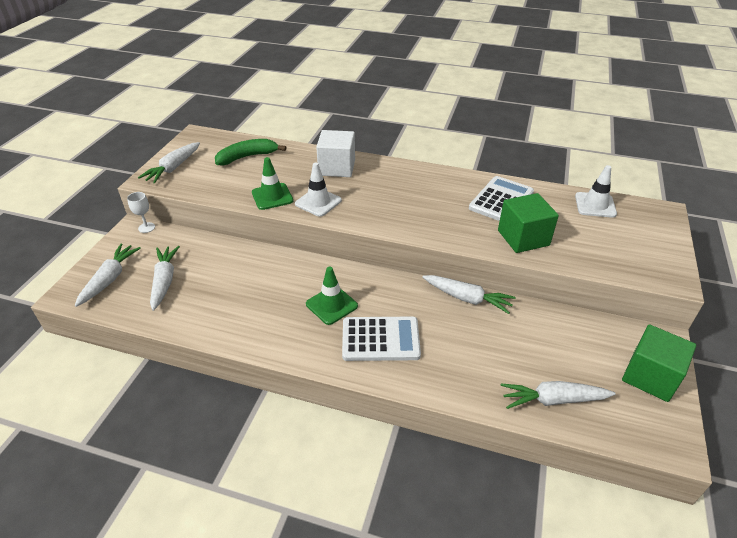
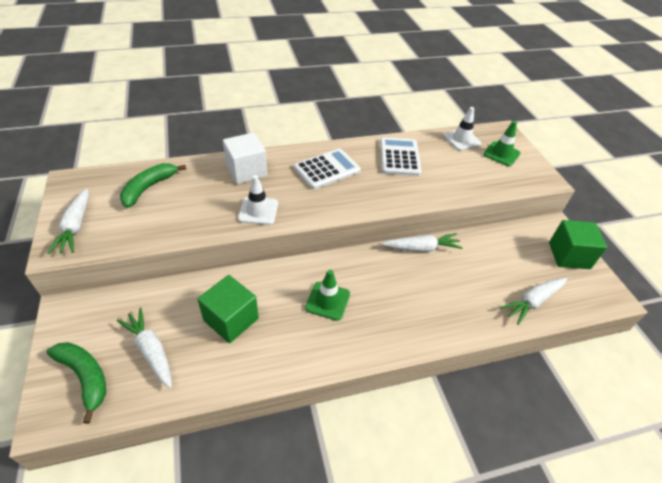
camera: 35 degrees left, 5 degrees up
white carrot [75,244,141,307] -> green banana [46,342,106,424]
white goblet [127,192,155,233] -> none
green traffic cone [252,157,293,210] -> green traffic cone moved to [483,121,521,166]
white calculator [342,317,421,361] -> white calculator moved to [294,149,361,189]
green cube [498,193,559,253] -> green cube moved to [197,275,259,343]

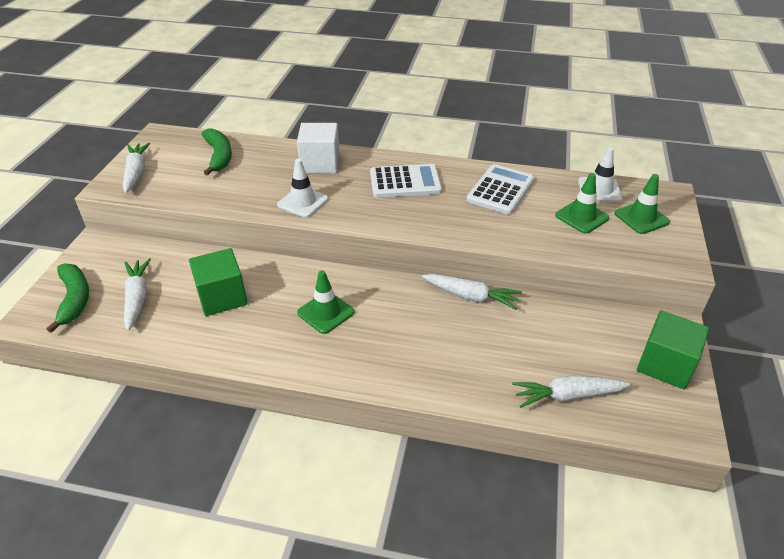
camera: 30 degrees right, 5 degrees down
white carrot [47,189,89,254] -> white carrot turned 150 degrees clockwise [123,143,150,193]
green banana [120,163,186,208] -> green banana turned 105 degrees clockwise [202,128,232,176]
none -> green traffic cone [555,173,609,234]

